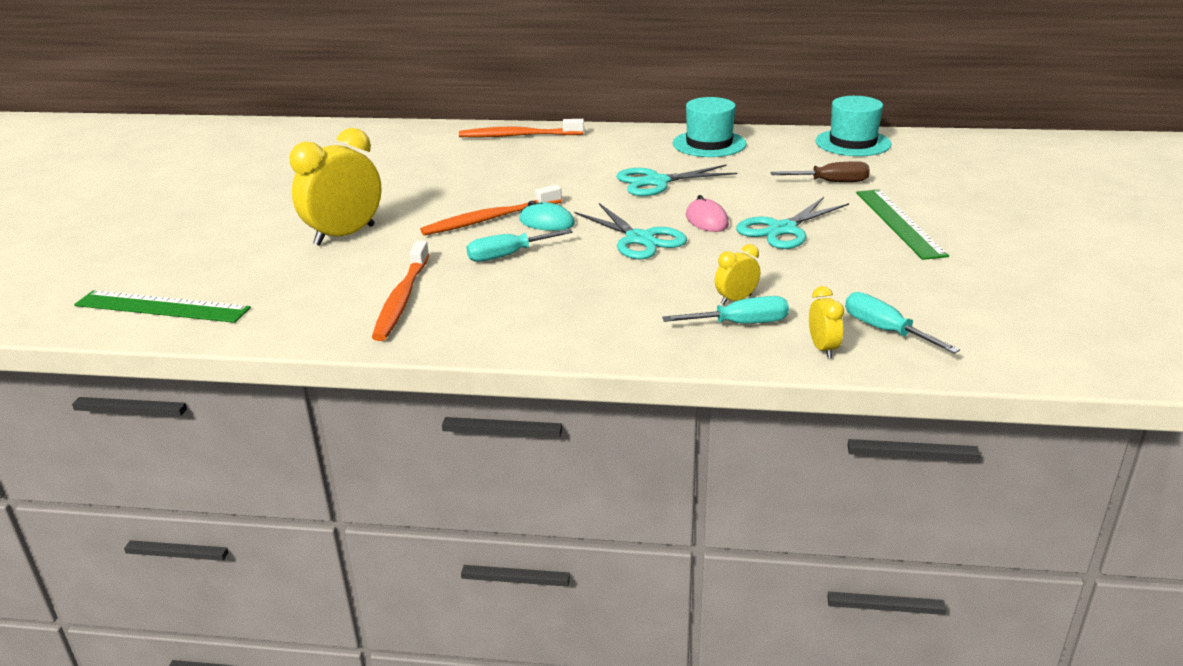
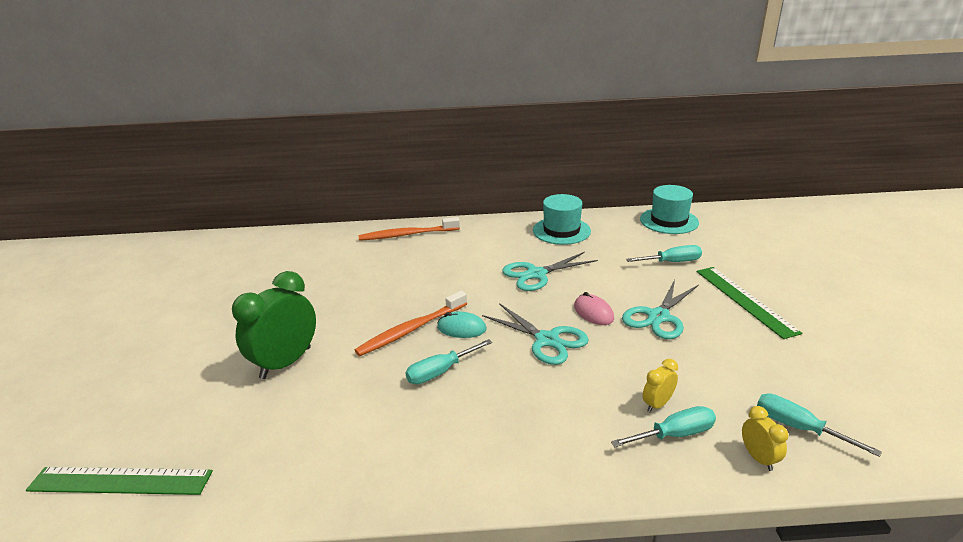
camera: 10 degrees left, 0 degrees up
yellow clock [289,128,382,246] -> green clock [232,271,316,379]
orange toothbrush [372,241,429,341] -> none
brown screwdriver [771,161,870,182] -> turquoise screwdriver [626,245,702,262]

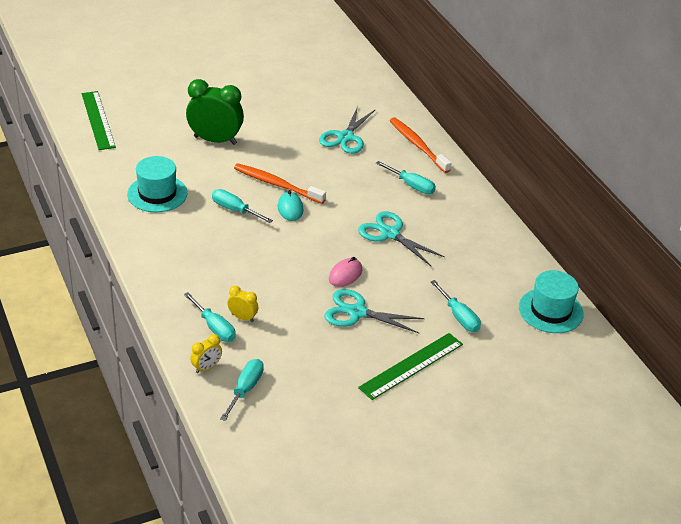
camera: 65 degrees right, 10 degrees up
turquoise scissors [482,303,589,365] -> turquoise scissors moved to [319,106,375,154]
turquoise hat [533,194,591,245] -> turquoise hat moved to [127,156,187,213]
none -> turquoise screwdriver [376,161,436,194]

